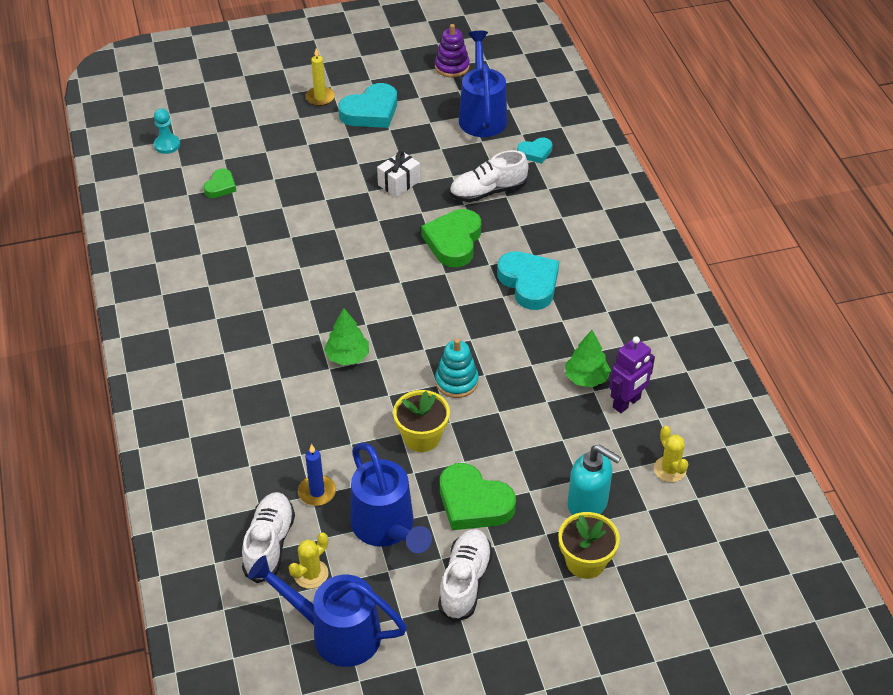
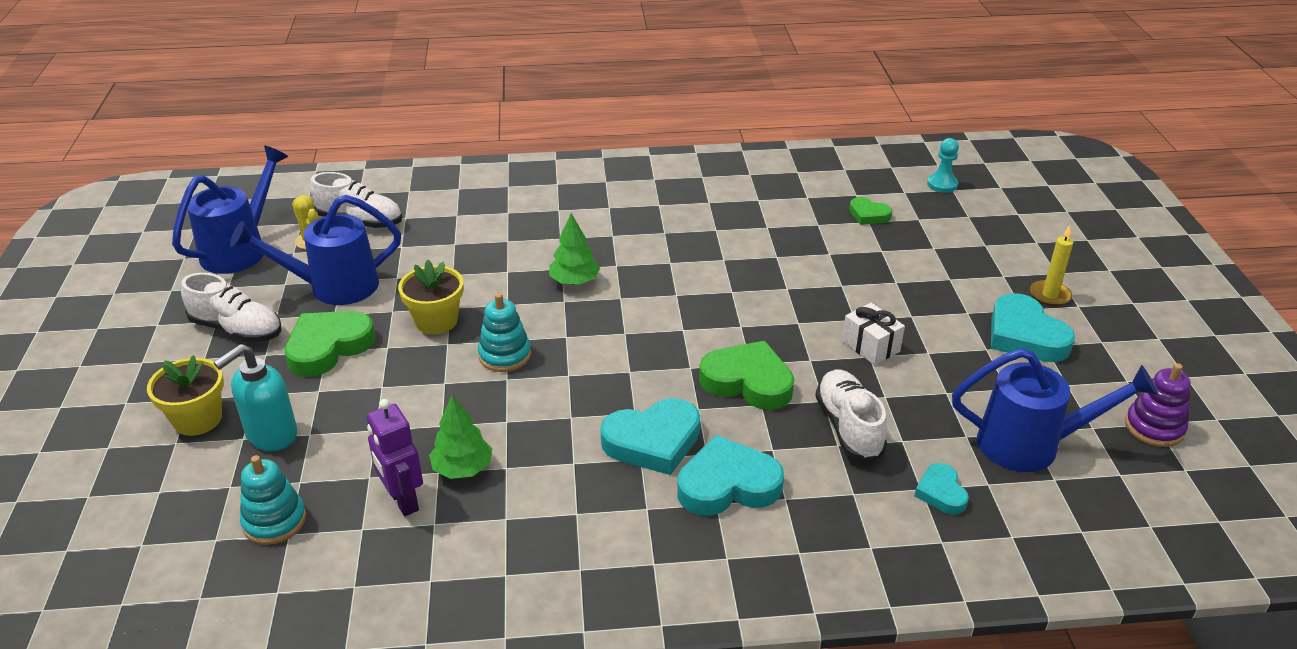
camera: 100 degrees right, 10 degrees down
blue candle [298,444,336,506] -> none
yellow cactus [654,426,688,482] -> turquoise stacking toy [240,455,306,545]
none -> turquoise heart [677,435,784,516]

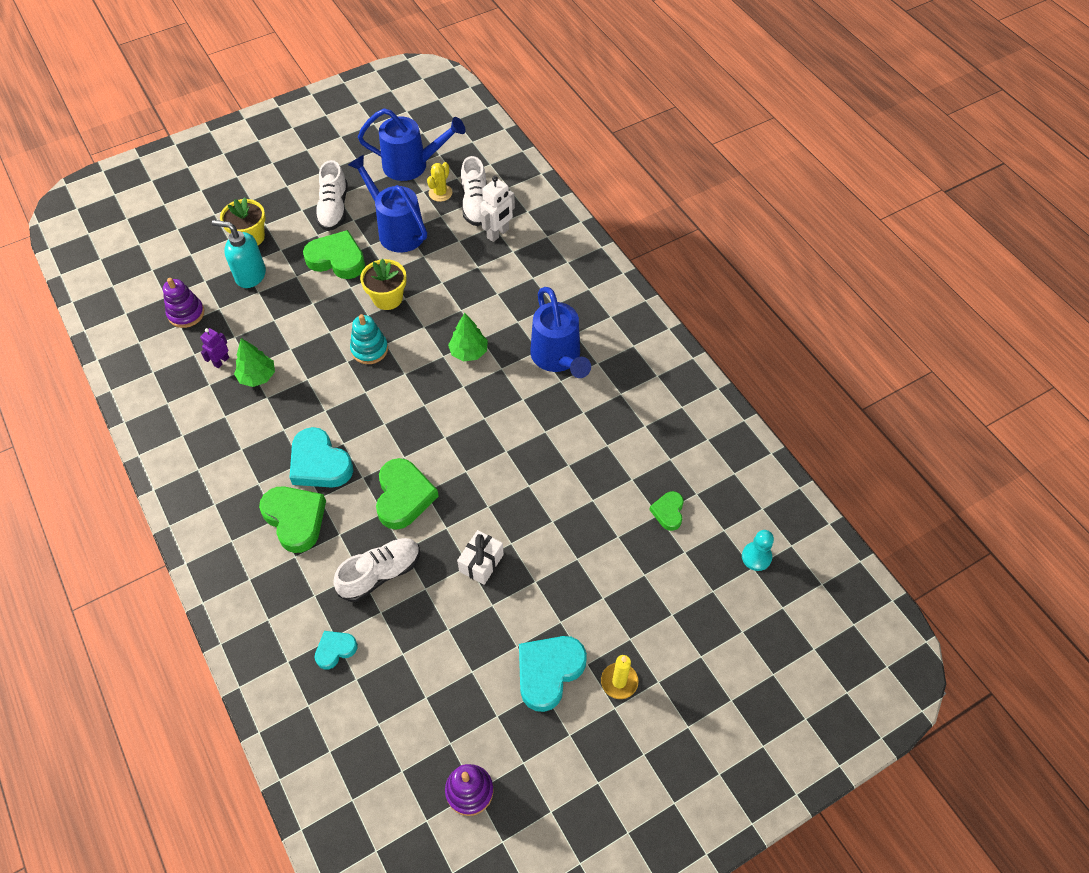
camera: 65 degrees right, 20 degrees up
turquoise stacking toy [240,455,306,545] -> purple stacking toy [163,278,204,328]
purple robot [367,399,423,516] -> purple robot [200,328,229,368], size x0.64
turquoise heart [677,435,784,516] -> green heart [259,486,326,553]
blue watering can [952,348,1158,472] -> blue watering can moved to [530,287,591,378]
none -> white robot [480,176,515,242]

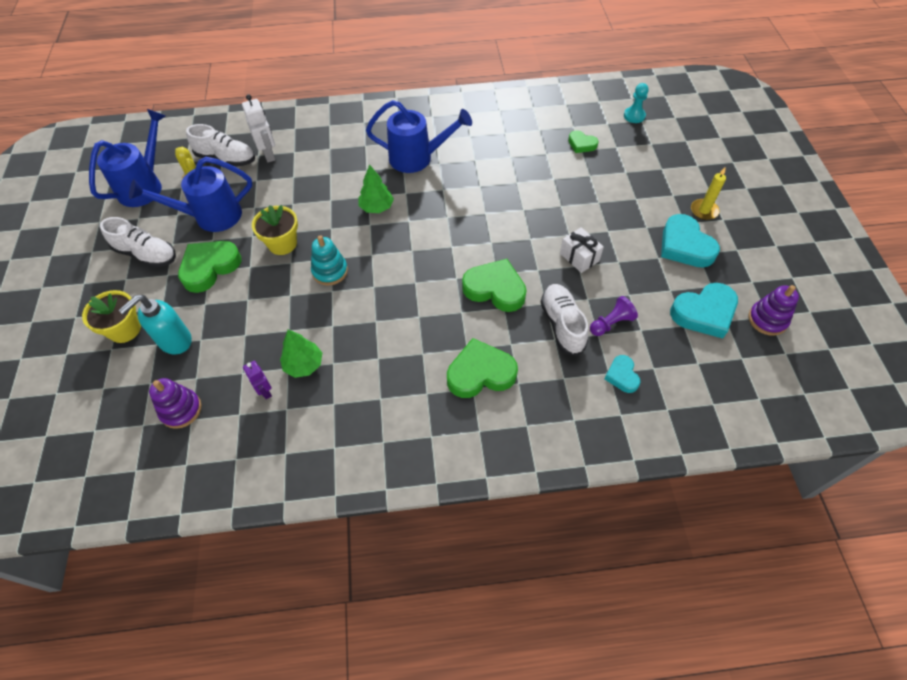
camera: 65 degrees left, 0 degrees up
turquoise heart [289,427,353,488] -> turquoise heart moved to [670,283,738,339]
none -> purple pawn [590,296,638,336]

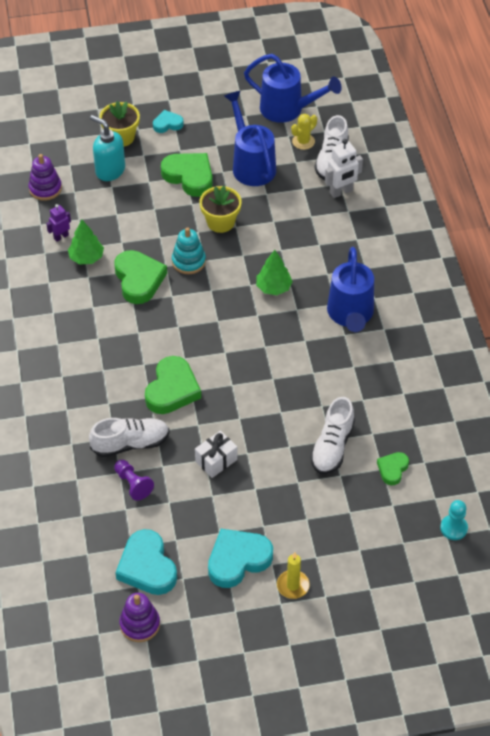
camera: 85 degrees right, 5 degrees down
white shoe [100,217,176,267] -> white shoe moved to [310,397,355,474]
green heart [447,338,518,398] -> green heart moved to [114,250,167,304]
turquoise heart [604,355,640,393] -> turquoise heart moved to [153,110,184,133]

